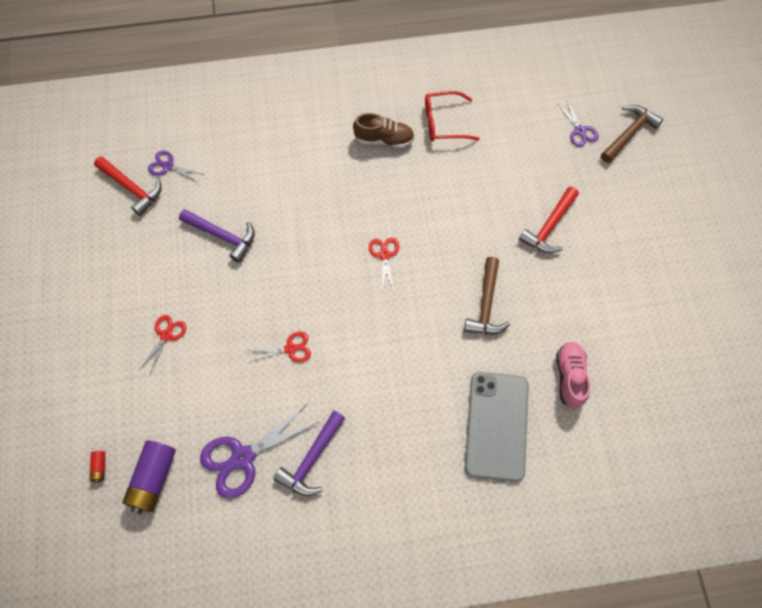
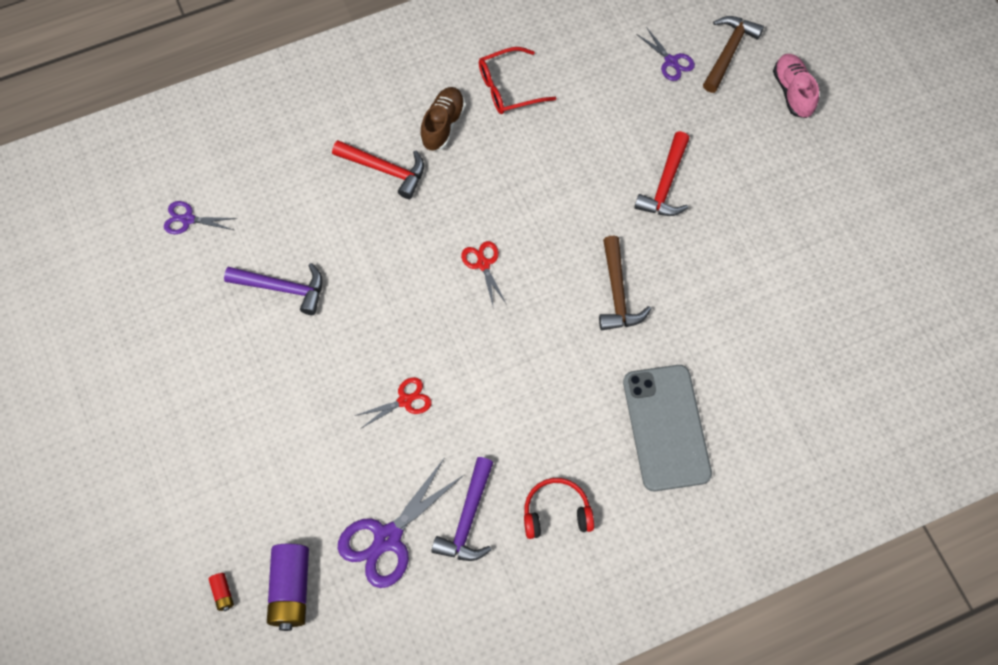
camera: 15 degrees left, 0 degrees up
red hammer [94,156,162,216] -> red hammer moved to [332,140,424,199]
red scissors [139,315,187,374] -> none
brown shoe [353,113,414,148] -> brown shoe turned 60 degrees counterclockwise [420,87,466,151]
pink shoe [556,342,590,409] -> pink shoe moved to [773,54,819,118]
none -> red headphones [524,478,594,539]

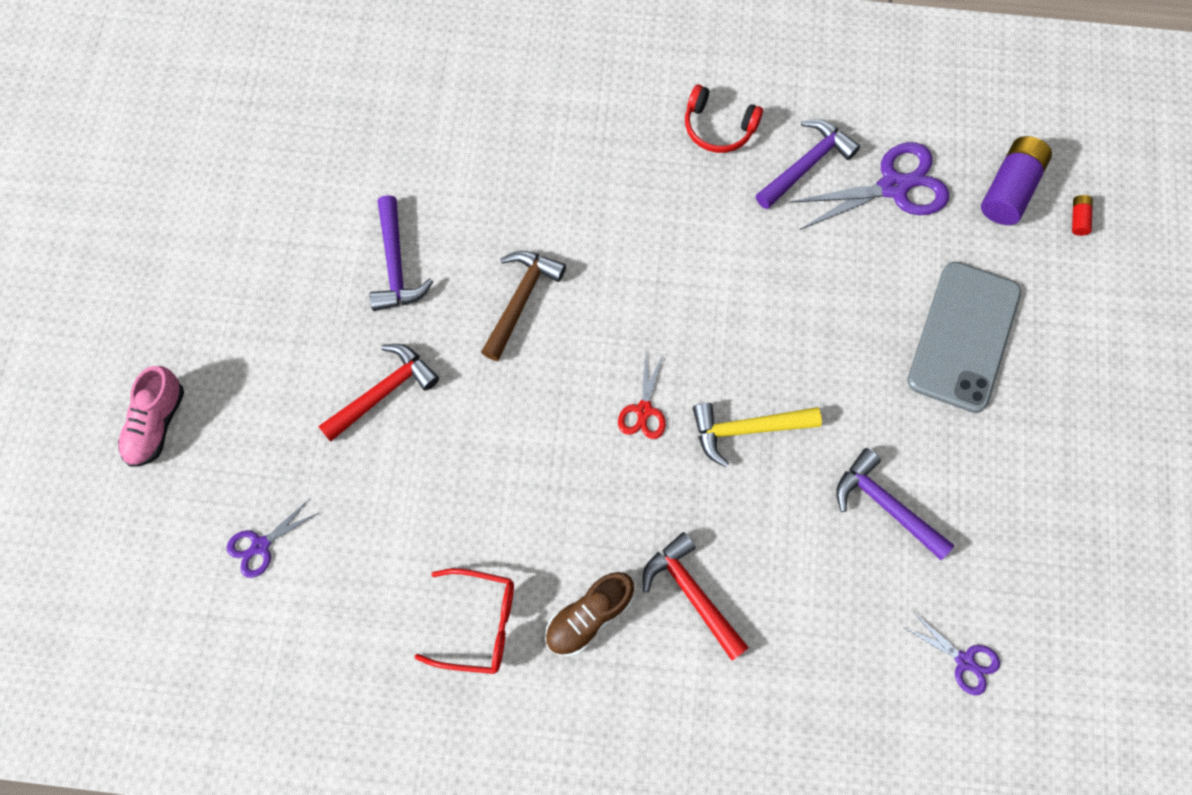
camera: 150 degrees left, 5 degrees up
red scissors [354,377,431,429] -> none
grey phone [623,365,712,491] -> grey phone moved to [907,261,1021,413]
purple scissors [637,27,695,81] -> purple scissors turned 120 degrees counterclockwise [227,500,320,578]
brown hammer [703,16,764,93] -> none
none -> purple hammer [369,195,434,311]
none -> yellow hammer [693,403,822,467]

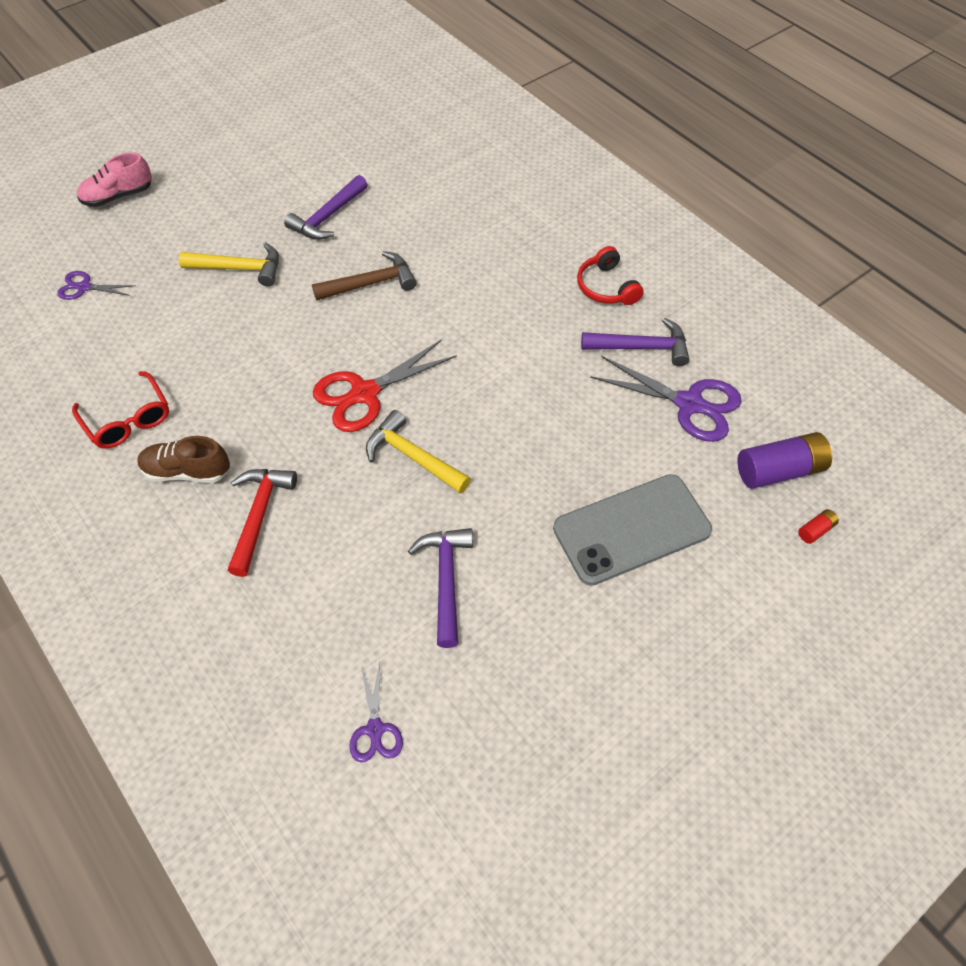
camera: 45 degrees right, 15 degrees down
red hammer [318,344,439,442] -> yellow hammer [179,243,279,287]
red scissors [618,354,666,439] -> red scissors [313,339,457,432], size x1.82

